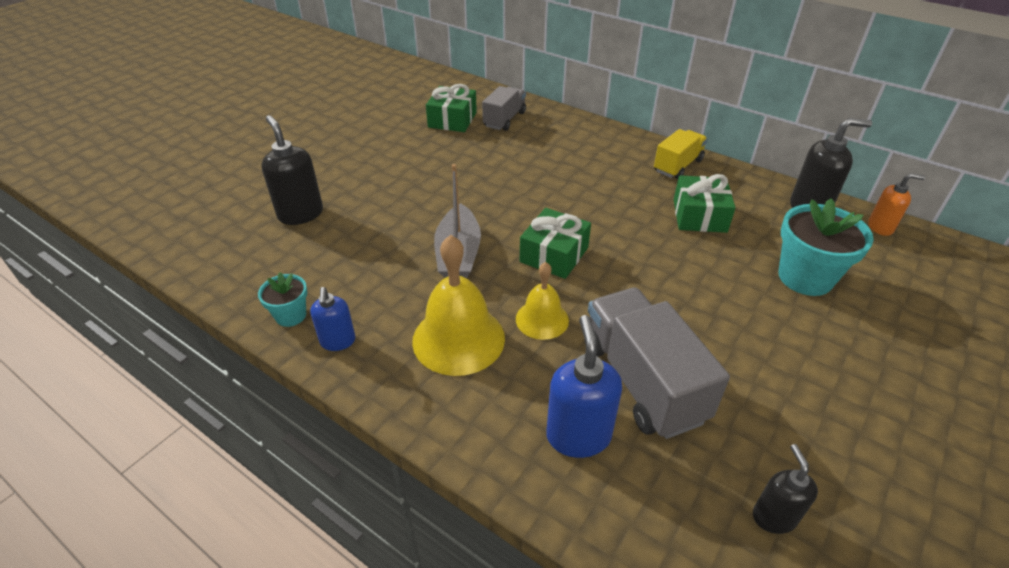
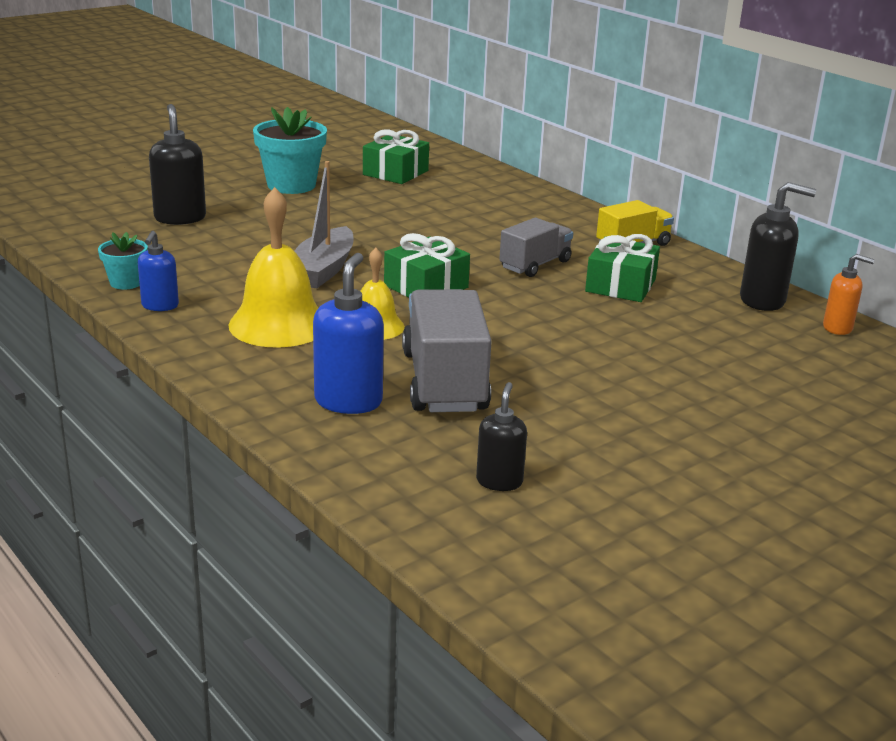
camera: 15 degrees right, 15 degrees down
grey truck [482,86,526,131] -> grey truck moved to [499,218,573,277]
turquoise flower pot [778,199,874,296] -> turquoise flower pot moved to [253,107,327,194]

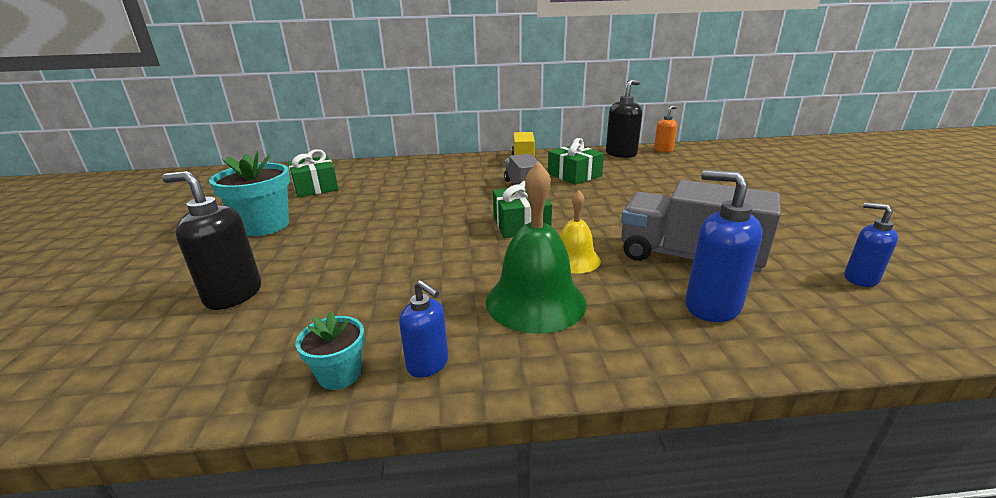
camera: 55 degrees left, 0 degrees up
yellow bell [228,187,318,348] -> green bell [486,161,587,334]
grey boat [295,161,354,288] -> none
black soap dispenser [476,382,527,491] -> blue soap dispenser [844,202,898,287]

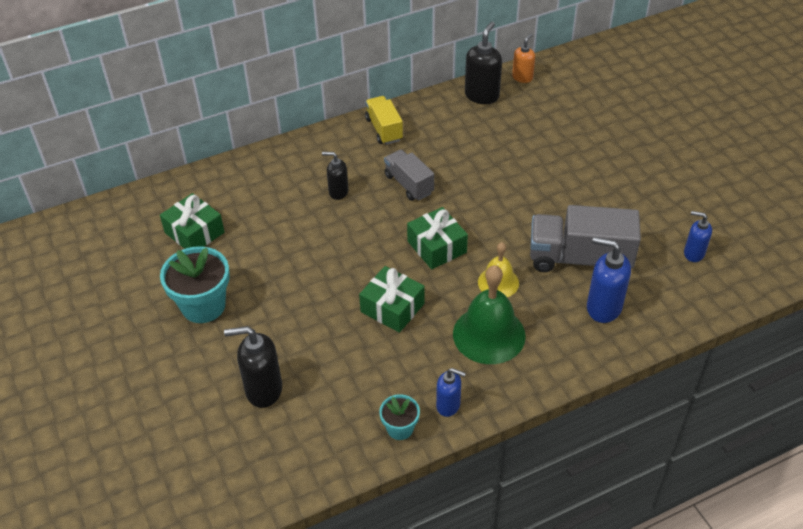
camera: 20 degrees left, 20 degrees up
green gift [548,138,604,184] -> green gift moved to [359,266,424,333]
none -> black soap dispenser [322,152,348,200]

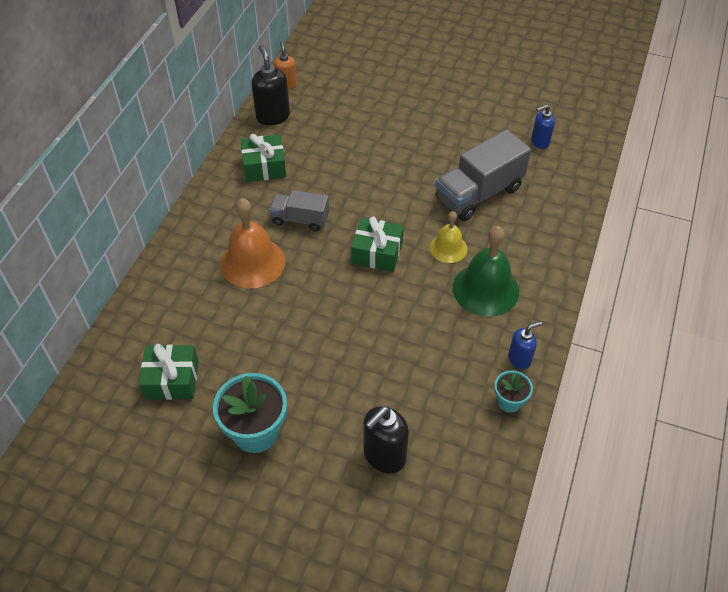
camera: 45 degrees left, 5 degrees up
black soap dispenser [322,152,348,200] -> orange bell [220,198,285,288]
green gift [359,266,424,333] -> green gift moved to [241,134,286,182]
yellow truck [365,96,403,145] -> none
blue soap dispenser [587,237,631,323] -> none

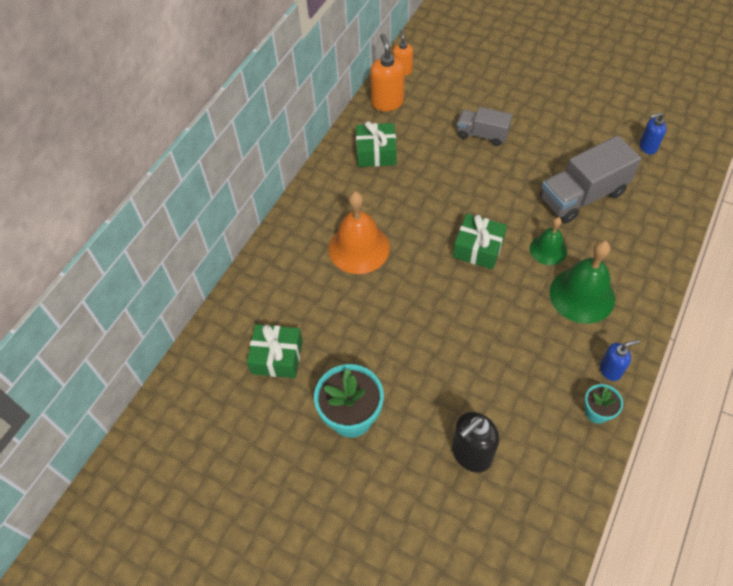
camera: 10 degrees right, 5 degrees up
black soap dispenser [251,45,290,125] -> orange soap dispenser [370,34,405,111]
grey truck [269,190,329,231] -> grey truck moved to [457,107,512,146]
yellow bell [430,211,467,263] -> green bell [530,217,567,265]

